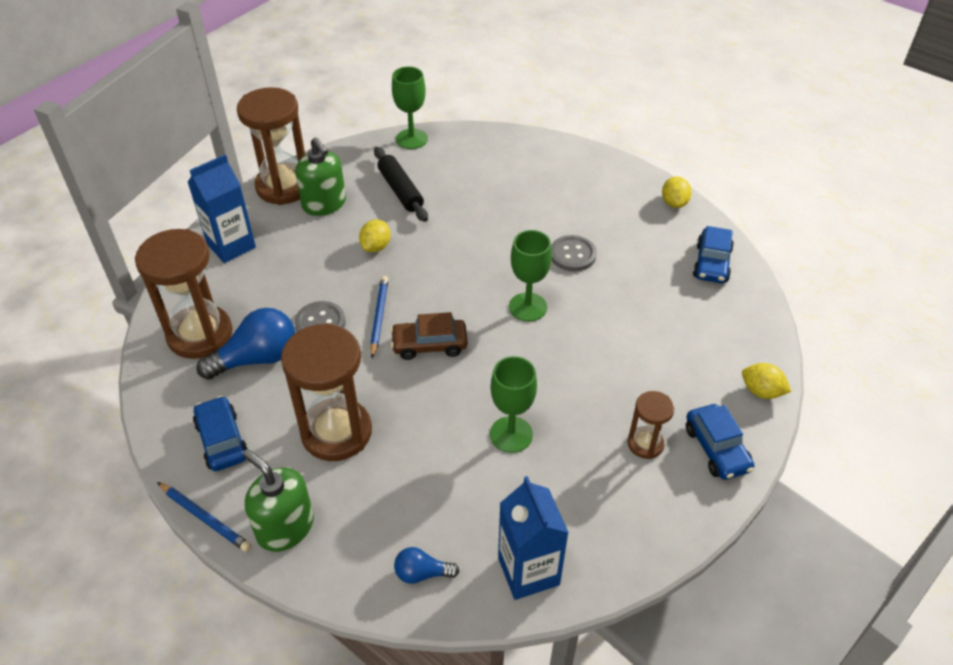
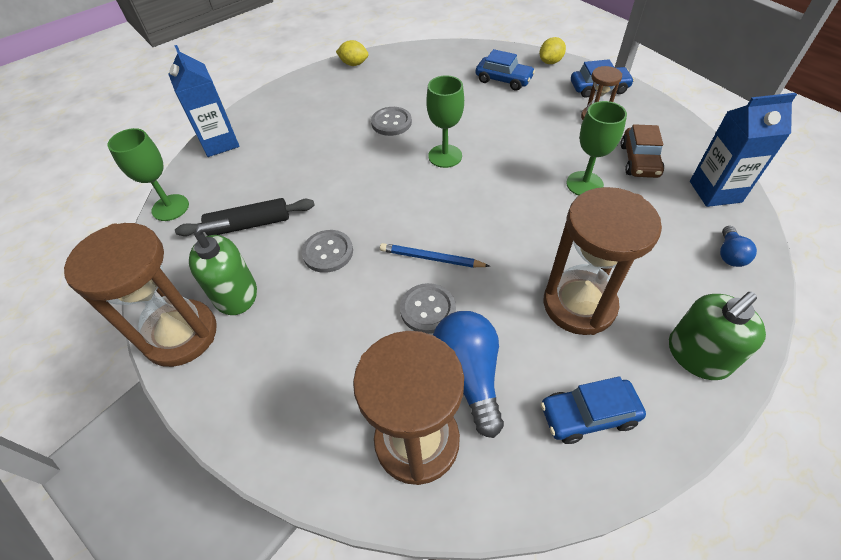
camera: 75 degrees left, 5 degrees up
blue pencil [157,482,251,552] -> none
blue carton [188,155,256,263] -> blue carton moved to [168,45,239,157]
yellow lemon [359,220,391,252] -> grey button [302,230,353,273]
brown car [390,312,468,360] -> brown car moved to [621,124,664,178]
blue car [693,226,734,283] -> blue car moved to [476,49,535,91]

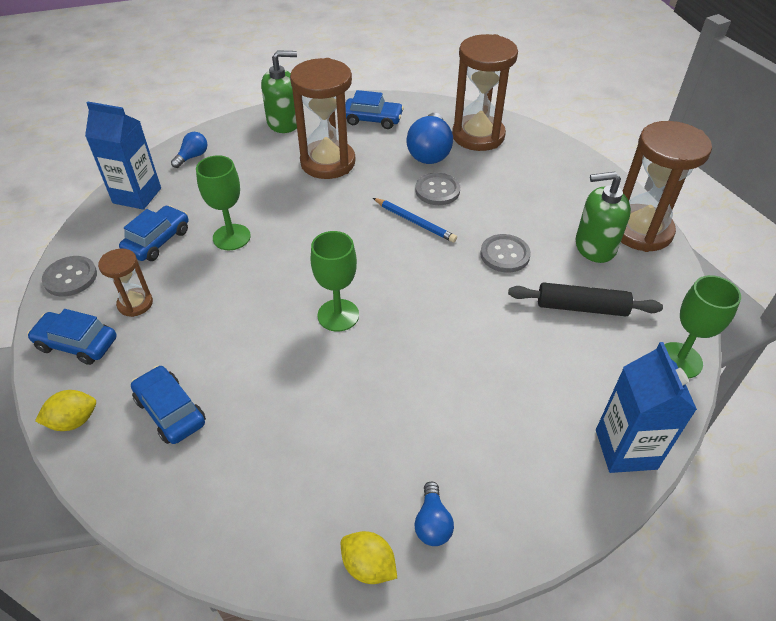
camera: 160 degrees left, 5 degrees down
grey button [371,107,412,136] -> grey button moved to [42,256,97,297]
brown car [621,124,664,178] -> blue car [119,205,188,261]
none -> blue light bulb [414,481,454,546]

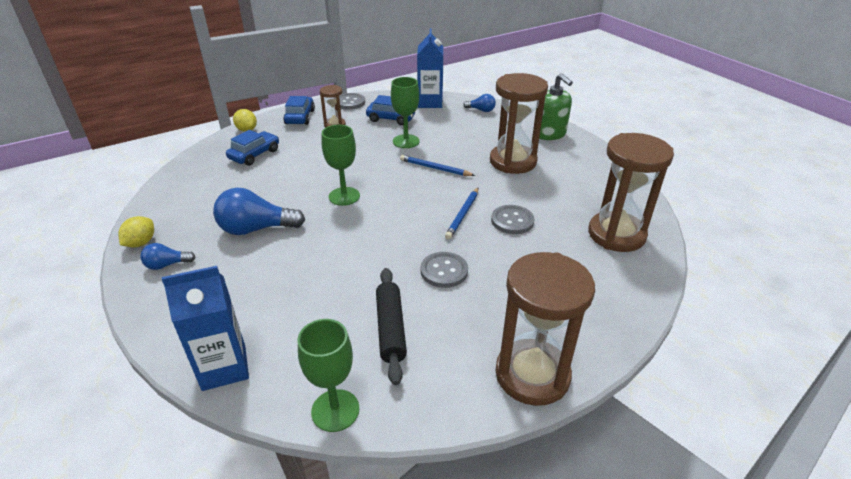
camera: 75 degrees right, 10 degrees down
blue car [345,90,404,129] -> none
blue light bulb [406,113,453,164] -> blue light bulb moved to [213,188,305,235]
green soap dispenser [575,172,631,263] -> none
none -> blue pencil [400,155,475,176]

